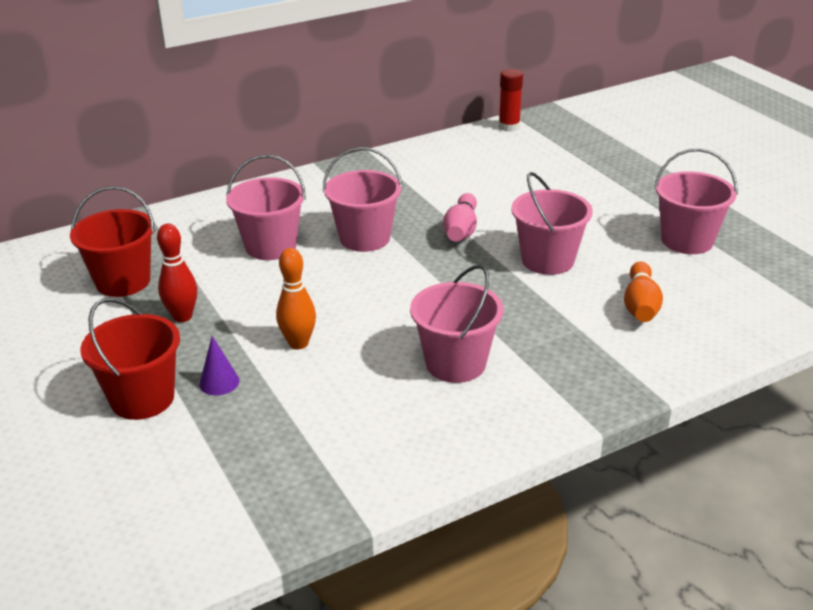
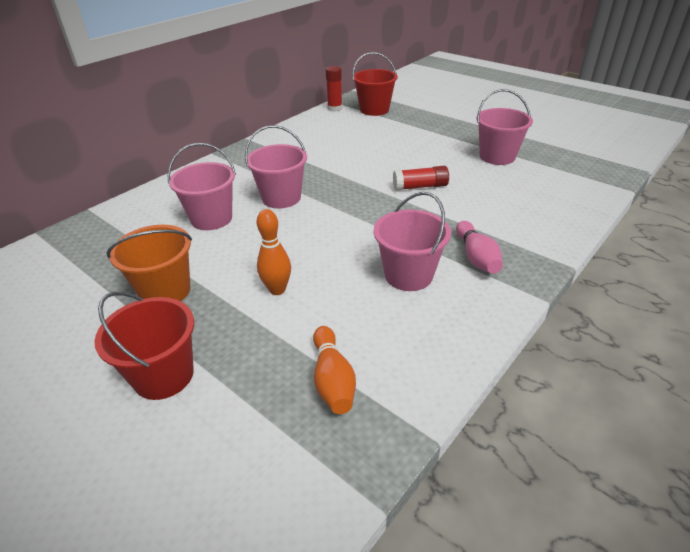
camera: 20 degrees left, 5 degrees up
red bucket [70,186,155,297] -> red bucket moved to [352,52,398,116]
red bowling pin [157,224,197,322] -> orange bucket [107,225,192,301]
purple cone [199,336,239,395] -> none
pink bowling pin [443,193,477,242] -> pink bowling pin moved to [456,221,503,274]
pink bucket [511,172,593,275] -> red glue stick [393,166,449,191]
orange bowling pin [624,262,663,322] -> orange bowling pin moved to [313,326,356,414]

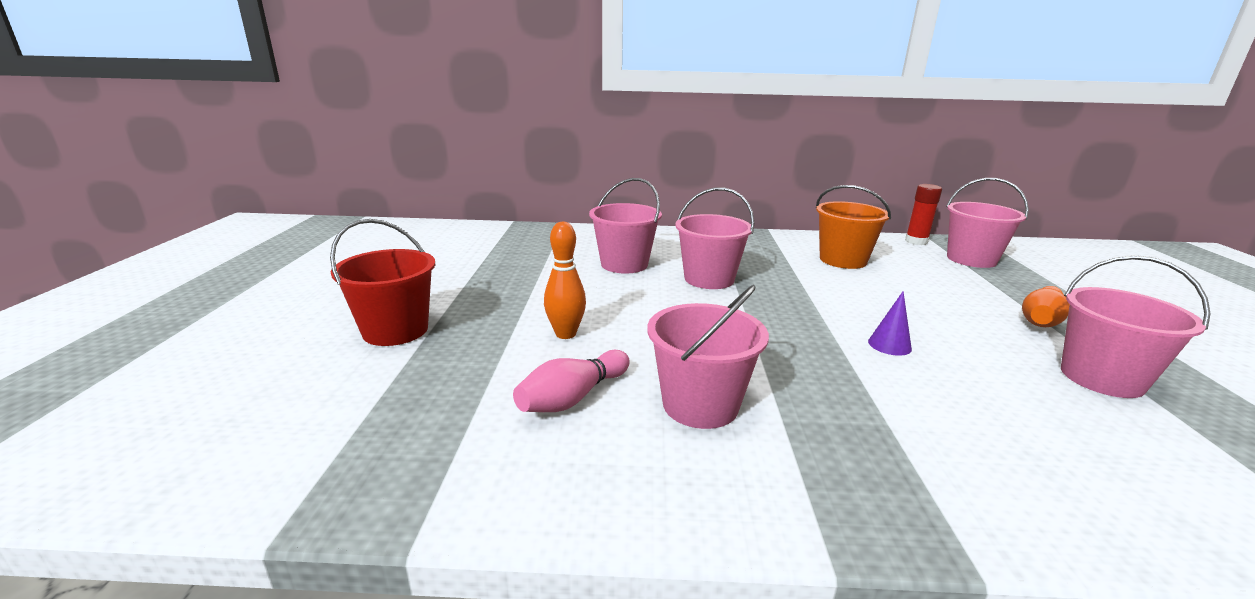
camera: 50 degrees right, 15 degrees down
orange bucket [107,225,192,301] -> orange bucket moved to [816,185,891,269]
orange bowling pin [313,326,356,414] -> orange bowling pin moved to [1022,286,1070,327]
red bucket [352,52,398,116] -> pink bucket [946,178,1029,268]
red glue stick [393,166,449,191] -> purple cone [868,291,912,356]
pink bowling pin [456,221,503,274] -> pink bowling pin moved to [513,350,630,412]

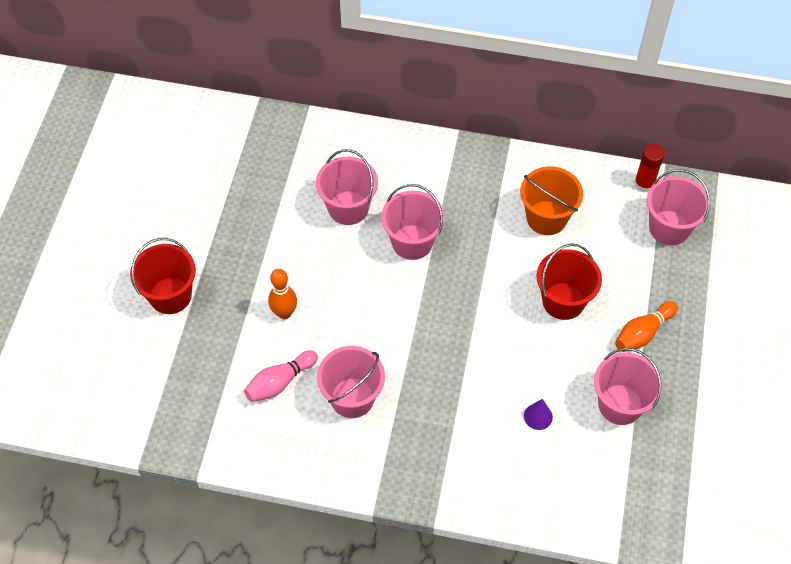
camera: 10 degrees right, 35 degrees up
purple cone [868,291,912,356] -> purple cone moved to [524,399,553,430]
none -> red bucket [536,243,602,320]

